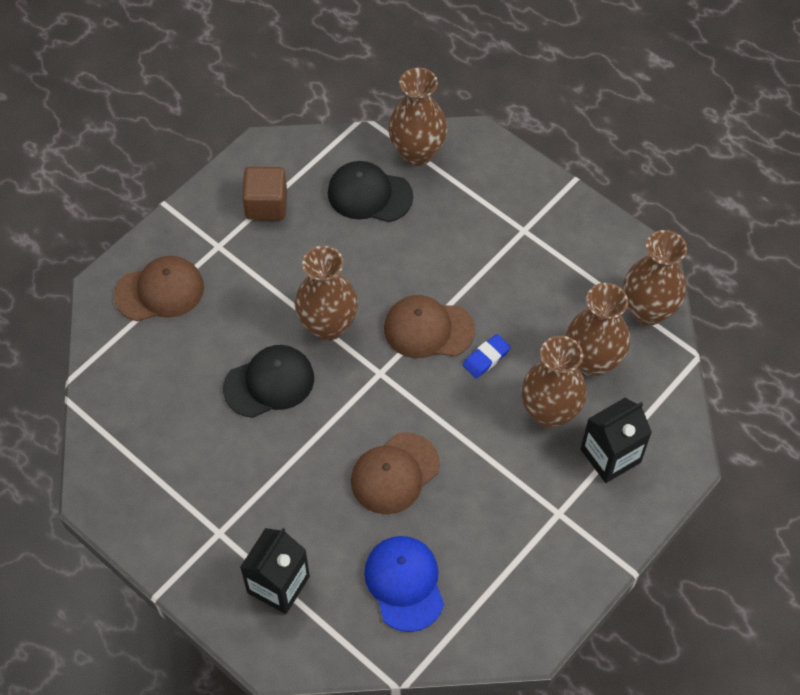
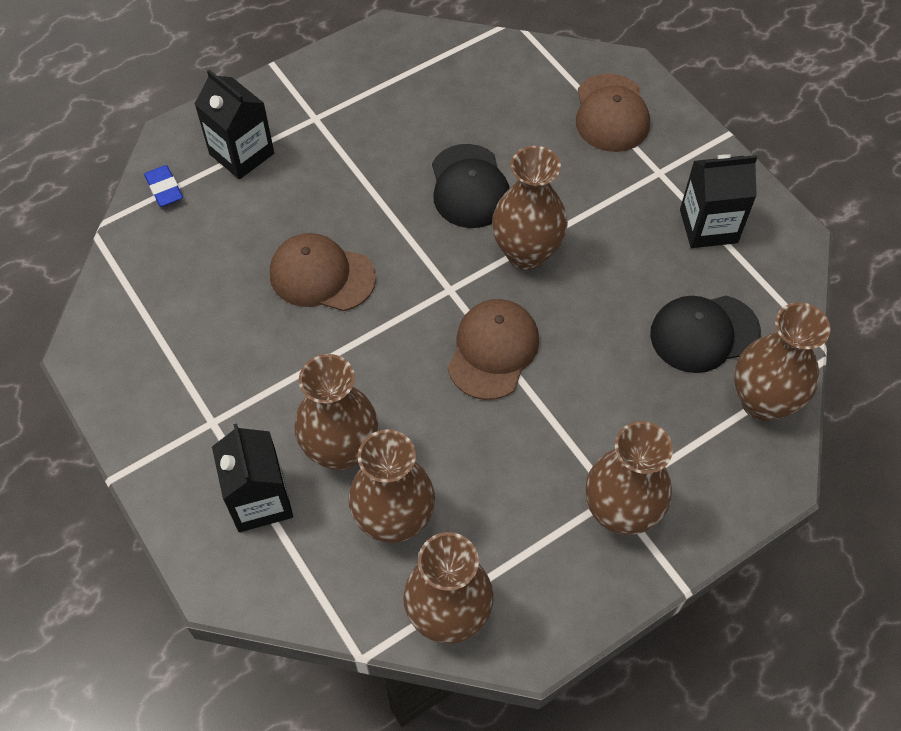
camera: 105 degrees right, 0 degrees up
brown cube [242,167,287,220] -> black carton [680,154,757,248]
black cap [328,161,413,222] -> black cap turned 135 degrees counterclockwise [650,296,761,373]
brown cap [351,432,440,514] -> brown cap turned 45 degrees counterclockwise [270,233,376,311]
blue cap [364,536,444,632] -> none
blue eraser [463,334,511,379] -> blue eraser moved to [144,165,183,207]
none -> brown vase [585,421,673,535]

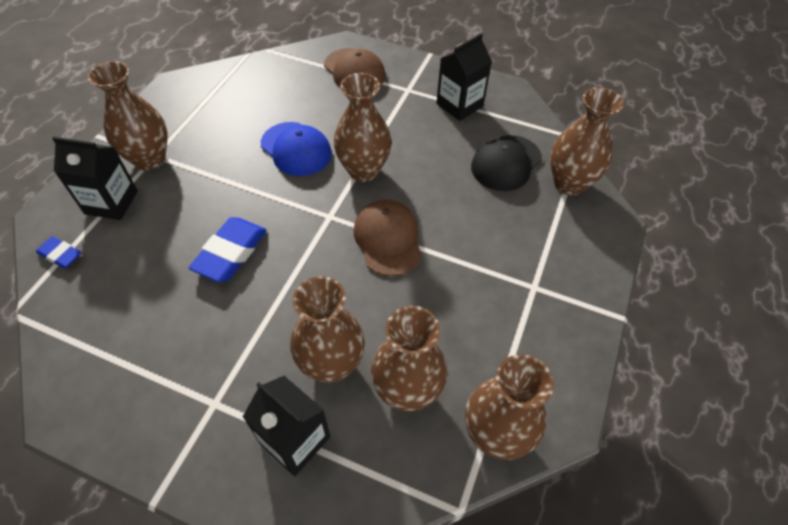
camera: 35 degrees left, 5 degrees down
brown cap [270,233,376,311] -> blue eraser [189,217,267,282]
black cap [432,144,509,228] -> blue cap [261,122,332,176]
brown vase [585,421,673,535] -> brown vase moved to [88,61,168,171]

